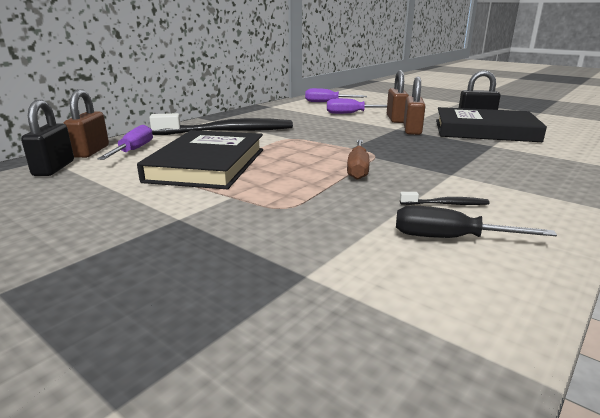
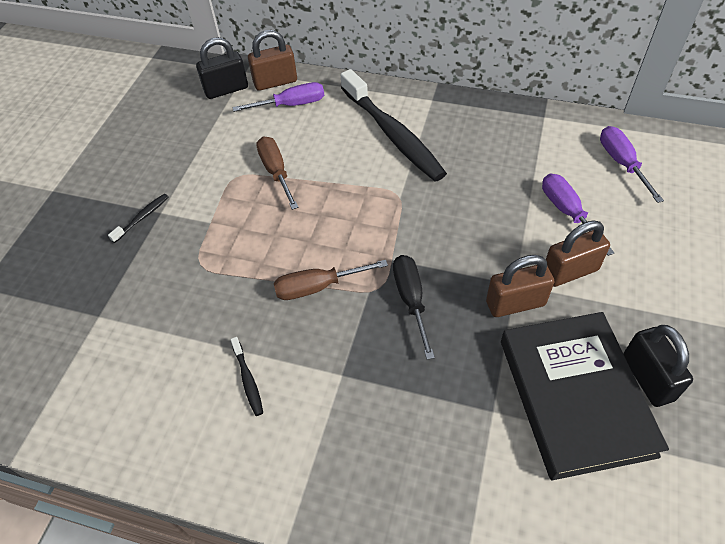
camera: 70 degrees right, 30 degrees up
black book [137,130,263,189] -> brown screwdriver [256,136,299,210]
black screwdriver [396,206,557,238] -> black screwdriver moved to [393,255,435,360]
none -> black toothbrush [108,194,169,243]

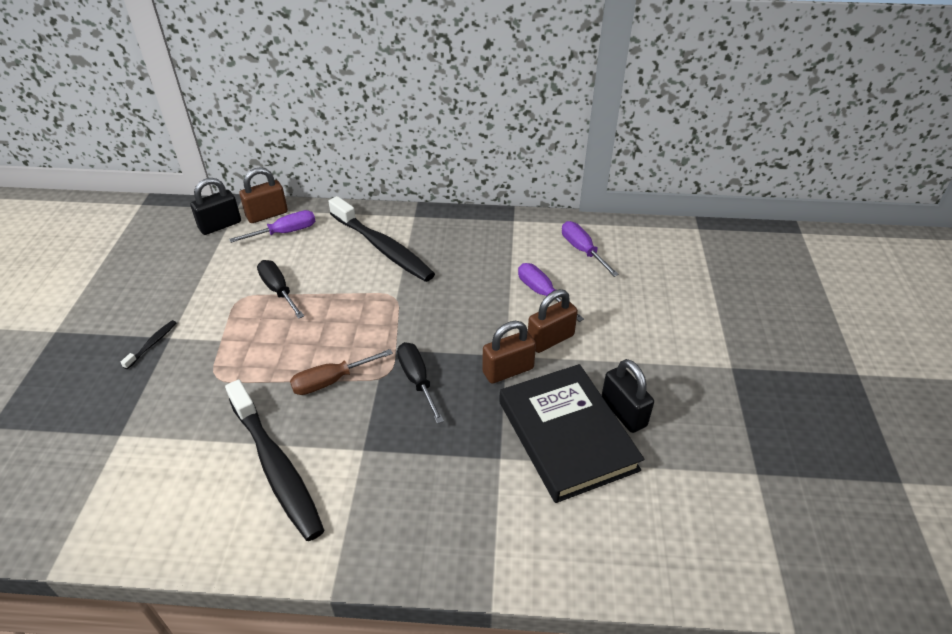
camera: 15 degrees left, 10 degrees down
black toothbrush [231,337,263,416] -> black toothbrush [225,379,325,541], size x2.50
brown screwdriver [256,136,299,210] -> black screwdriver [257,260,304,319]

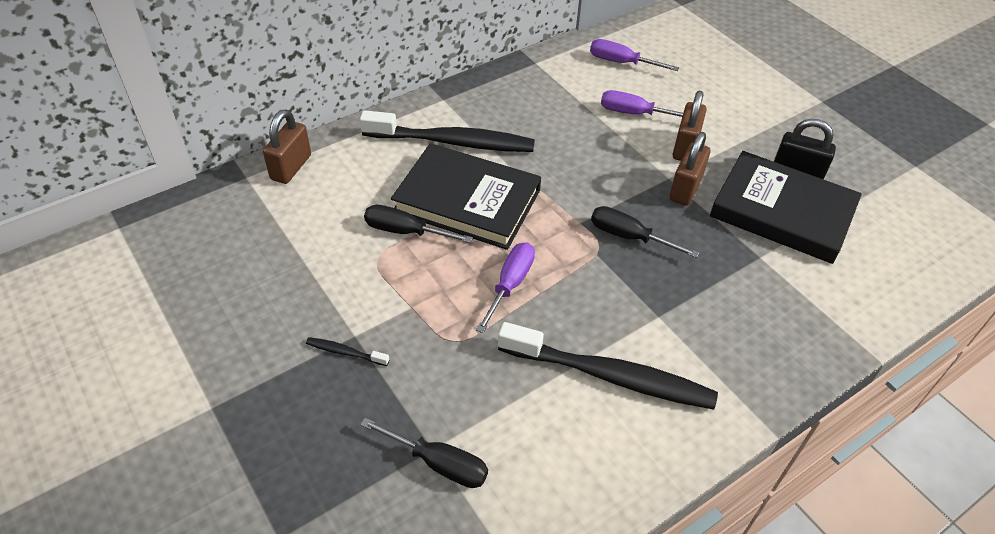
camera: 40 degrees left, 5 degrees up
black toothbrush [120,320,176,369] -> black toothbrush turned 60 degrees counterclockwise [306,337,389,366]
black padlock [190,178,241,235] -> none
purple screwdriver [229,210,315,243] -> purple screwdriver moved to [476,242,535,333]
brown screwdriver [290,349,393,395] -> none
none -> black screwdriver [360,418,488,488]
none -> black book [391,143,541,250]

